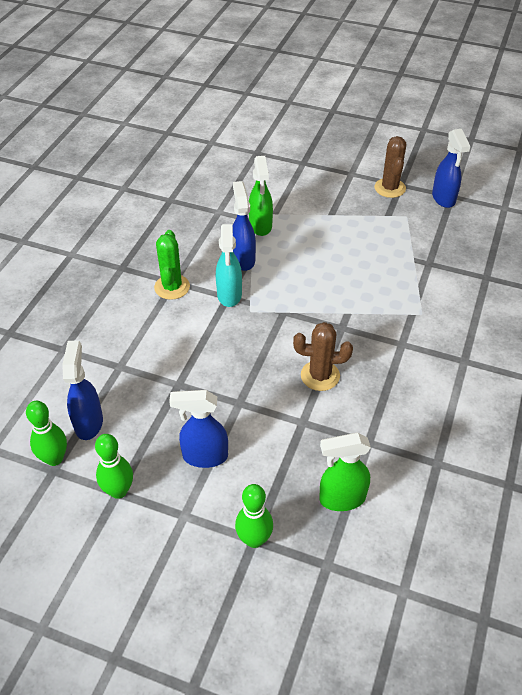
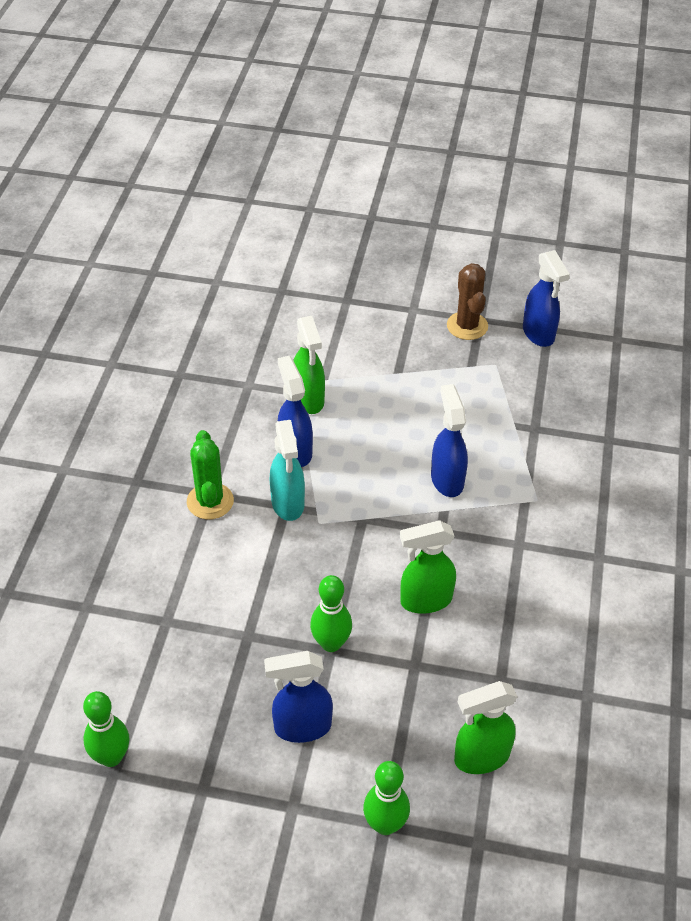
camera: 10 degrees left, 0 degrees up
blue spray bottle [62,341,103,440] -> blue spray bottle moved to [431,384,468,497]
green bowling pin [95,434,133,499] -> green bowling pin moved to [310,575,352,652]
brown cactus [293,322,353,391] -> green spray bottle [400,521,456,614]

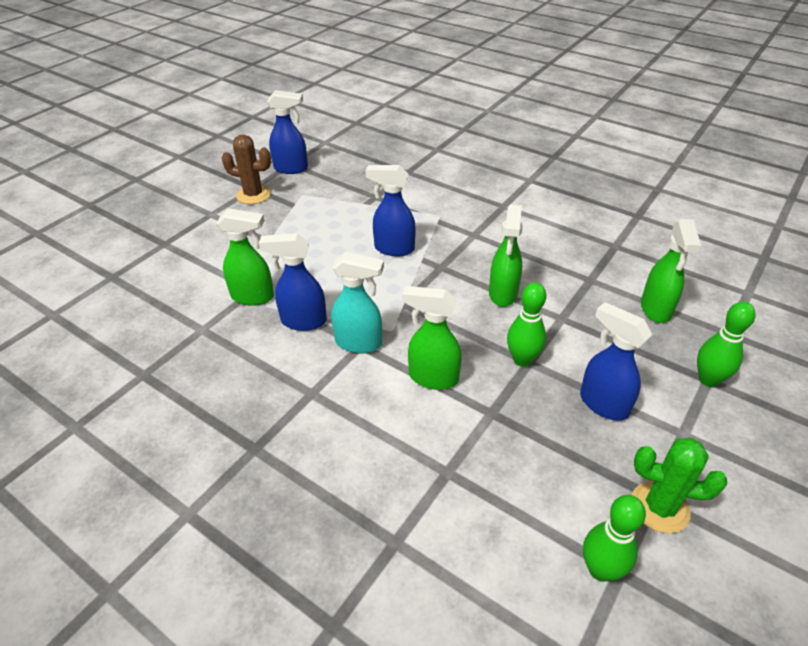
camera: 65 degrees left, 5 degrees down
green cactus [187,430,234,519] -> green cactus moved to [632,438,727,533]
blue spray bottle [264,651,333,743] -> blue spray bottle turned 120 degrees clockwise [580,302,652,421]
none -> green spray bottle [402,286,462,390]

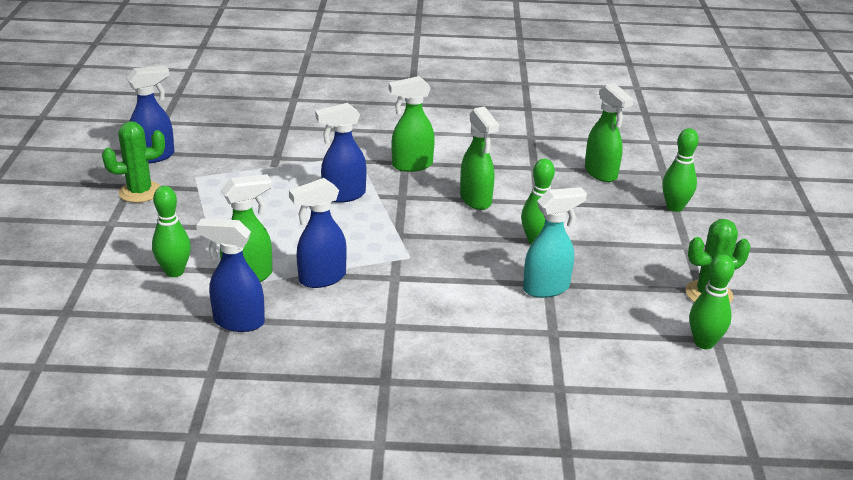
camera: 35 degrees left, 10 degrees down
brown cactus [222,134,271,204] -> green cactus [102,121,165,203]
turquoise spray bottle [331,252,384,353] -> turquoise spray bottle moved to [523,187,587,298]
green spray bottle [402,286,462,390] -> green spray bottle moved to [389,76,435,172]
blue spray bottle [580,302,652,421] -> blue spray bottle moved to [196,218,265,332]
none -> green bowling pin [152,186,191,277]

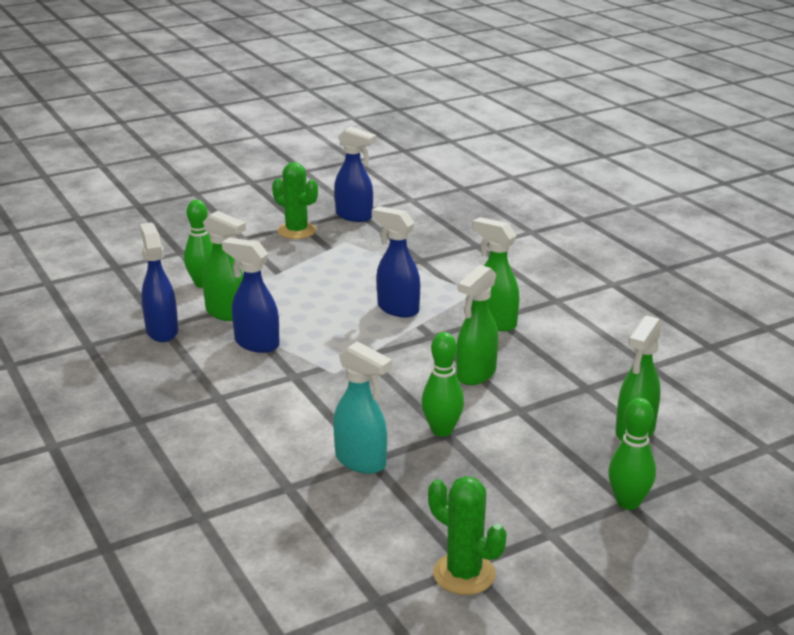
camera: 60 degrees right, 5 degrees down
green bowling pin [689,254,735,349] -> none

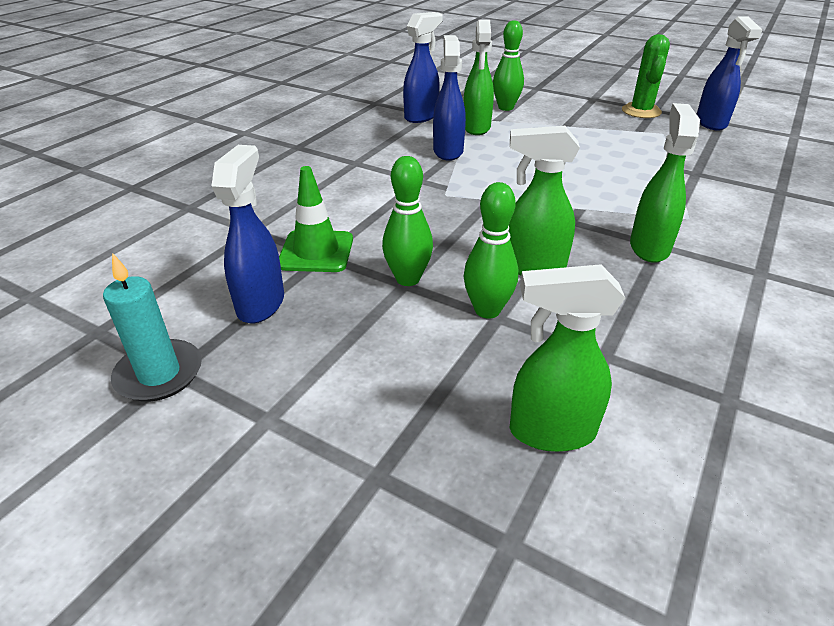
camera: 60 degrees right, 10 degrees up
turquoise spray bottle [333,341,392,474] -> green traffic cone [279,166,353,272]
blue spray bottle [372,206,420,318] -> blue spray bottle moved to [211,145,284,323]
green cactus [428,476,506,595] -> turquoise candle [103,253,202,402]
green bowling pin [608,398,656,510] -> green bowling pin moved to [464,182,518,319]

